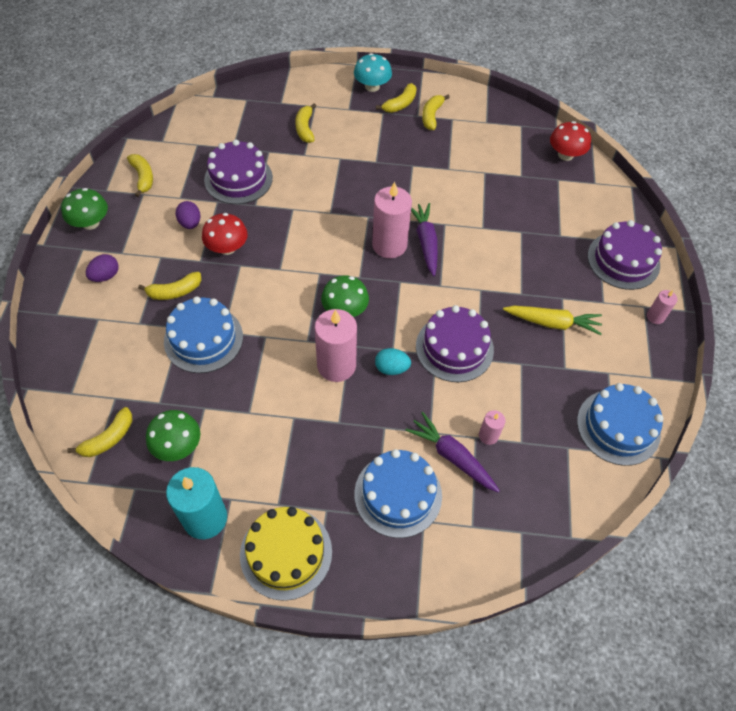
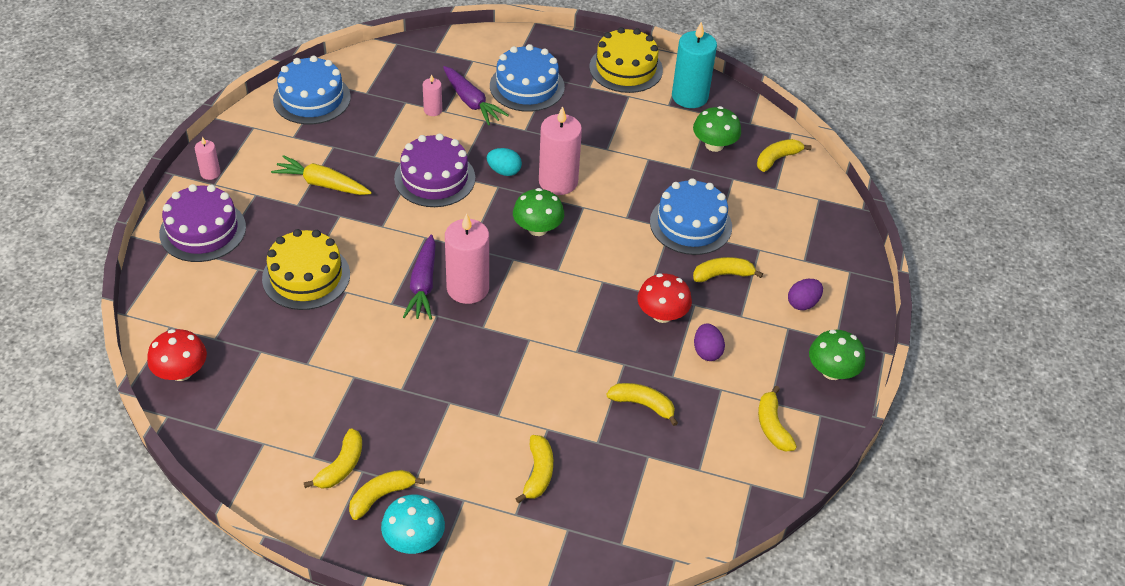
camera: 170 degrees left, 10 degrees down
purple cake [204,139,273,204] -> yellow banana [606,383,678,426]
none -> yellow cake [262,229,350,310]

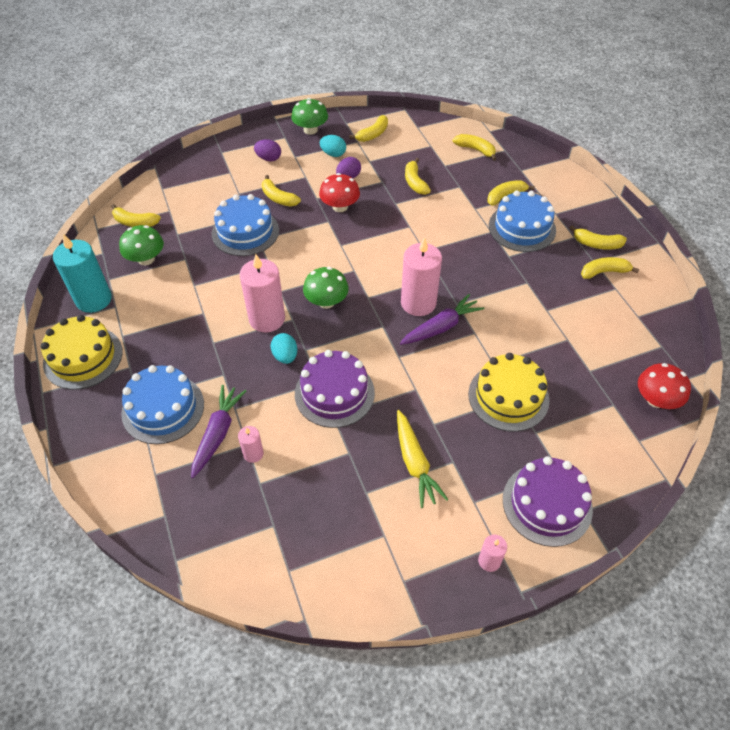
camera: 125 degrees left, 5 degrees up
blue cake [273,56,351,124] -> blue cake moved to [489,191,556,252]
turquoise mushroom [381,495,445,554] -> none
none -> turquoise egg [320,135,346,157]
none -> yellow banana [452,134,497,161]

